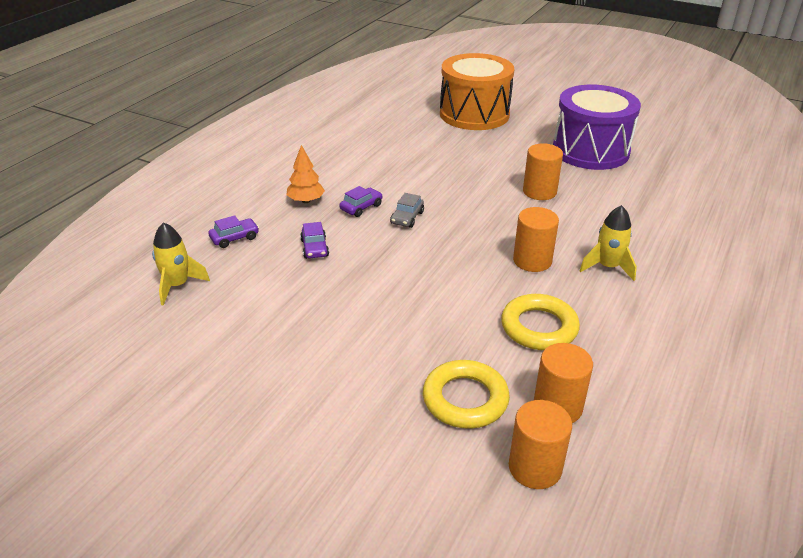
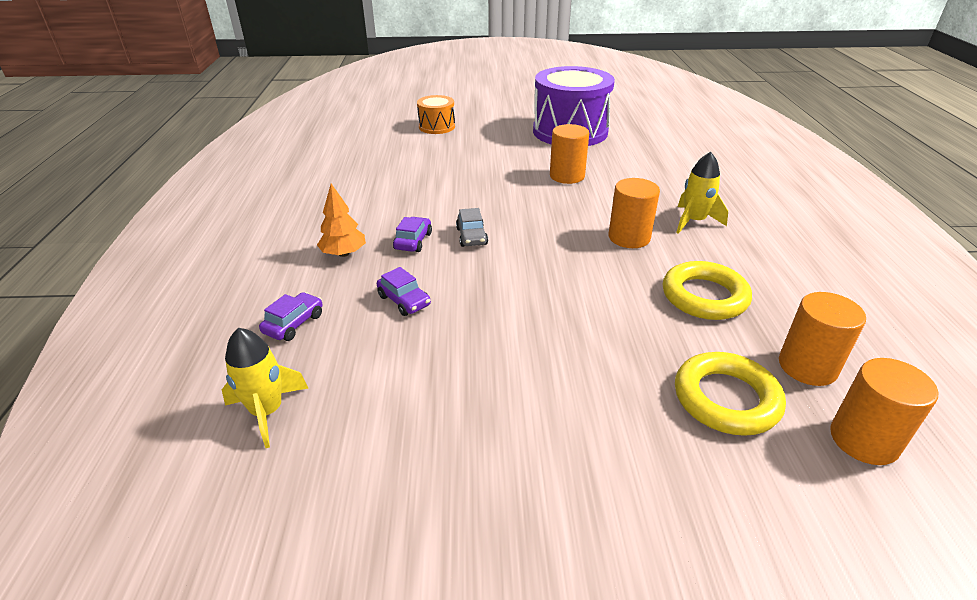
camera: 30 degrees left, 0 degrees up
orange drum [440,53,514,130] -> orange drum [417,95,455,134], size x0.50

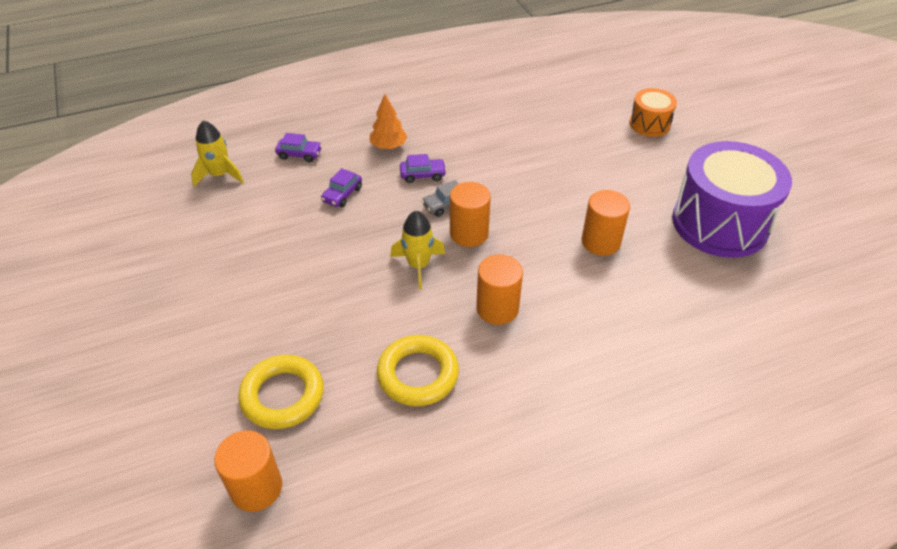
camera: 70 degrees right, 10 degrees up
yellow rocket [676,152,728,234] -> yellow rocket moved to [390,210,445,290]
orange cylinder [779,292,866,386] -> orange cylinder moved to [450,182,491,247]

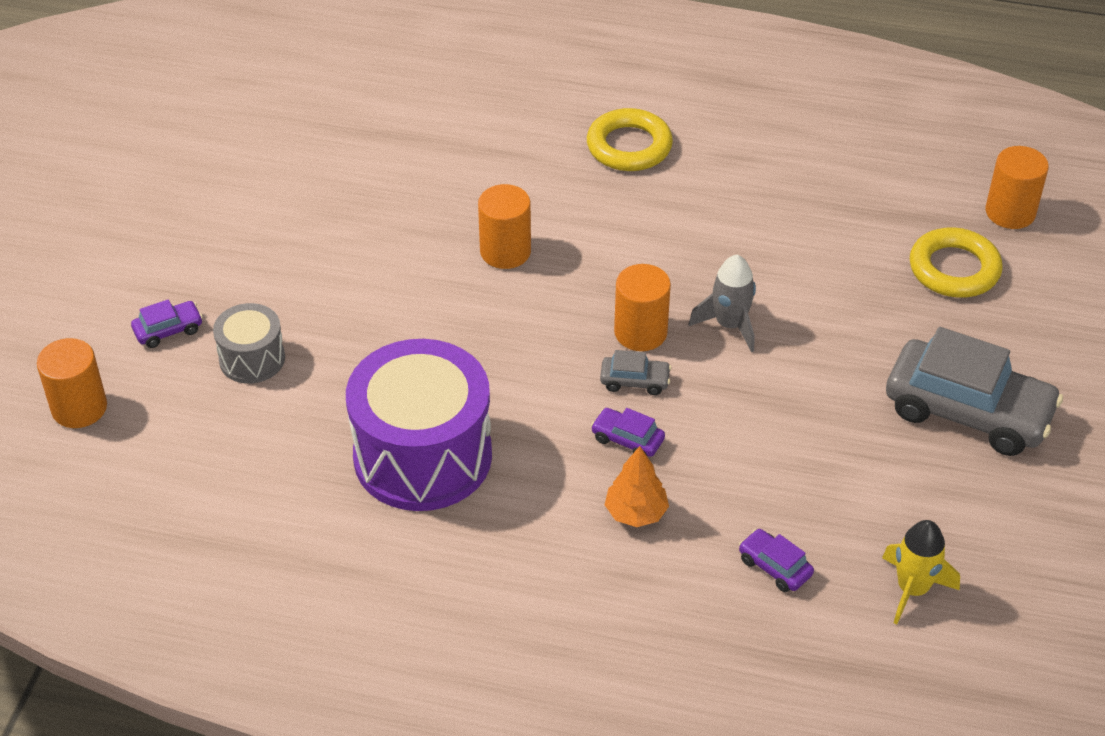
camera: 145 degrees left, 0 degrees up
purple car [321,168,362,207] -> purple car moved to [131,300,203,348]
yellow ring [377,335,459,406] -> yellow ring moved to [587,108,673,171]
yellow rocket [390,210,445,290] -> grey rocket [689,255,756,352]
orange cylinder [476,255,523,325] -> orange cylinder moved to [37,338,107,428]
orange drum [630,88,677,137] -> grey drum [213,303,285,384]
purple drum [672,141,792,258] -> purple drum moved to [346,339,492,511]
none -> grey car [886,327,1063,456]

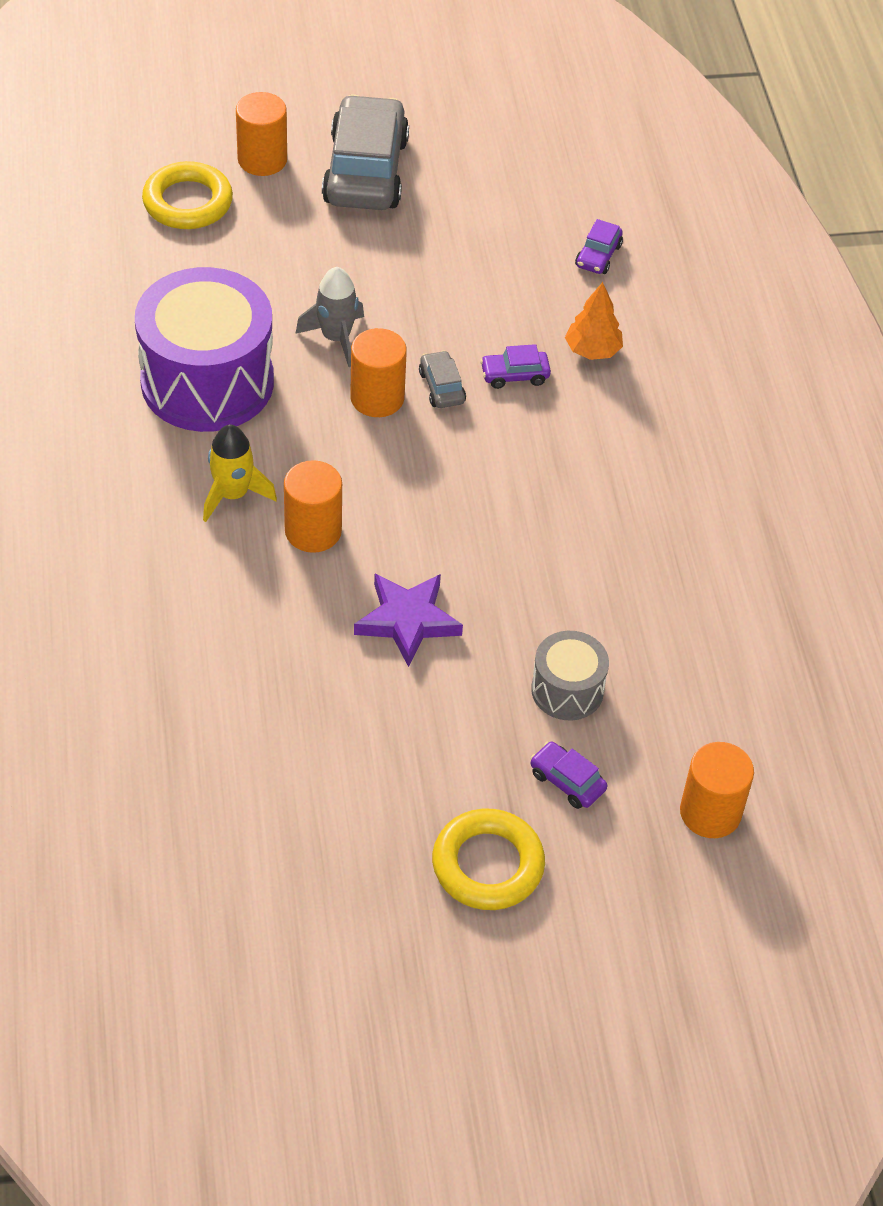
camera: 115 degrees left, 5 degrees up
purple drum [346,339,492,511] -> purple drum moved to [135,267,274,432]
yellow ring [587,108,673,171] -> yellow ring moved to [432,809,545,910]
purple car [591,408,665,457] -> purple car turned 75 degrees clockwise [480,344,551,389]
yellow rocket [882,520,960,624] -> yellow rocket moved to [203,425,277,522]
orange cylinder [986,146,1049,229] -> orange cylinder moved to [236,92,287,176]
none -> purple star [354,574,463,667]

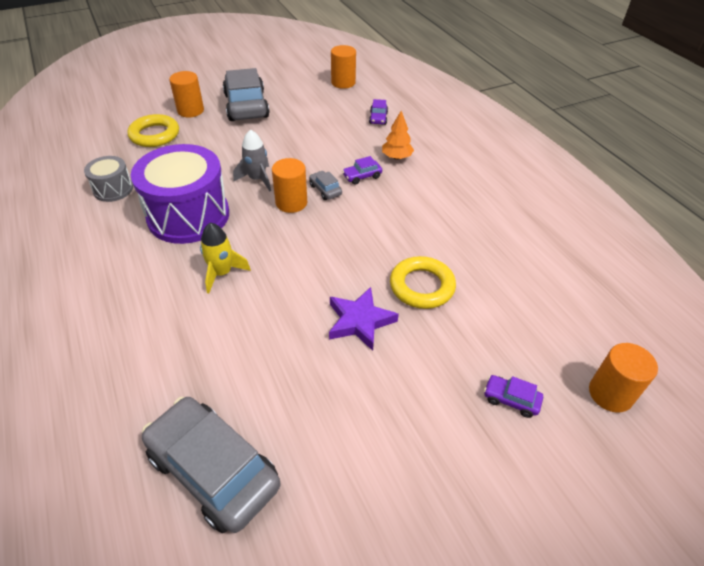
camera: 15 degrees left, 5 degrees down
orange cylinder [284,460,342,553] -> orange cylinder moved to [331,45,356,89]
yellow ring [432,809,545,910] -> yellow ring moved to [390,256,456,309]
grey drum [531,631,609,720] -> grey drum moved to [84,156,133,202]
none -> grey car [142,397,281,533]

